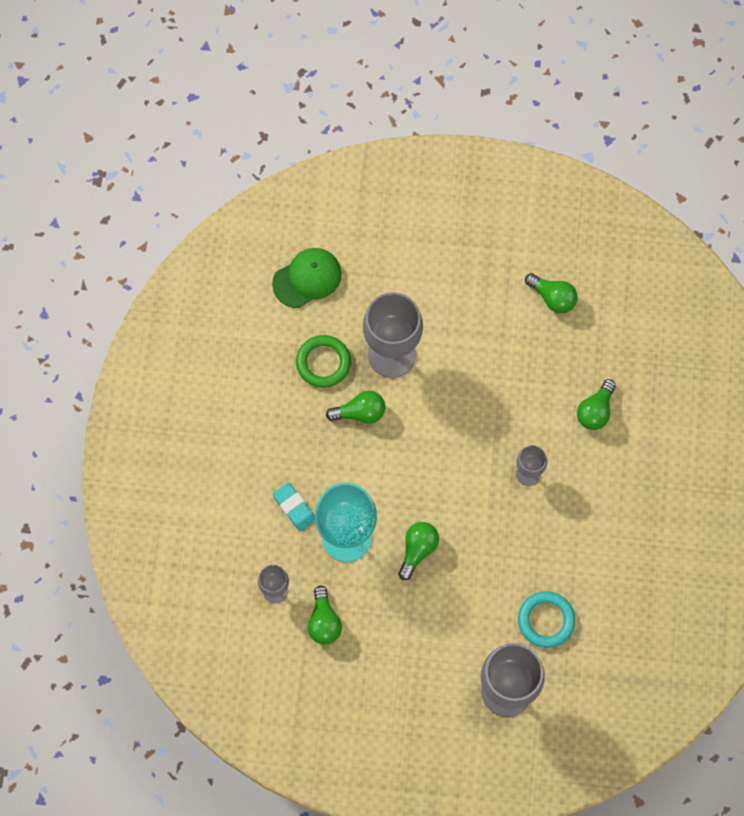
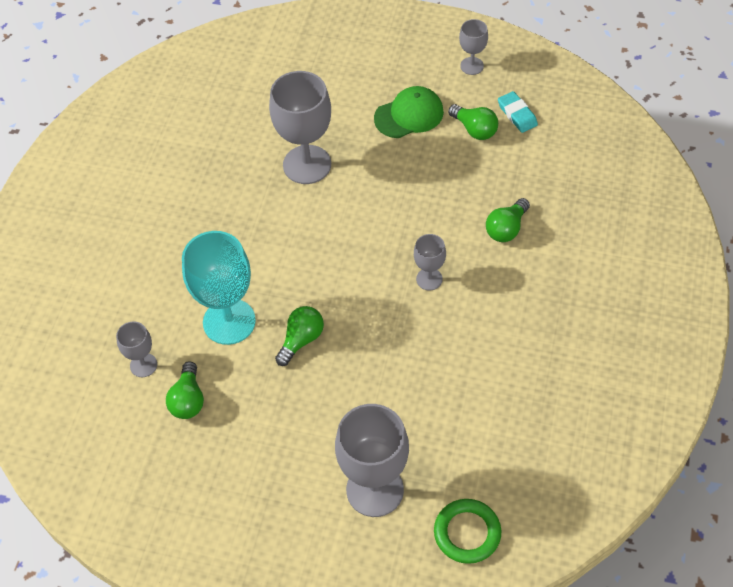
camera: 10 degrees right, 15 degrees down
green cap [272,248,342,308] -> green cap moved to [374,86,444,138]
turquoise eraser [273,482,315,532] -> turquoise eraser moved to [498,91,538,133]
green ring [296,335,351,388] -> green ring moved to [434,499,501,564]
green light bulb [326,391,385,424] -> none
turquoise ring [518,591,575,648] -> none
none -> grey goblet [459,19,488,75]

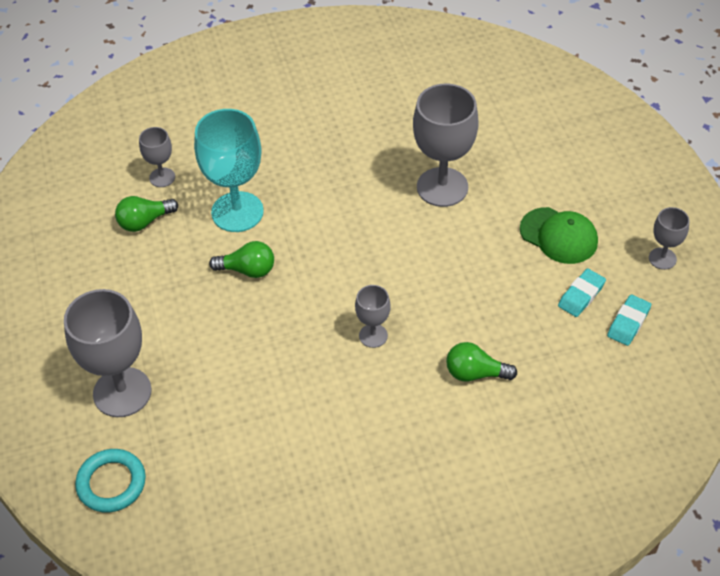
camera: 60 degrees right, 5 degrees down
green ring [434,499,501,564] -> turquoise ring [75,449,146,513]
green light bulb [448,104,498,140] -> turquoise eraser [558,268,606,317]

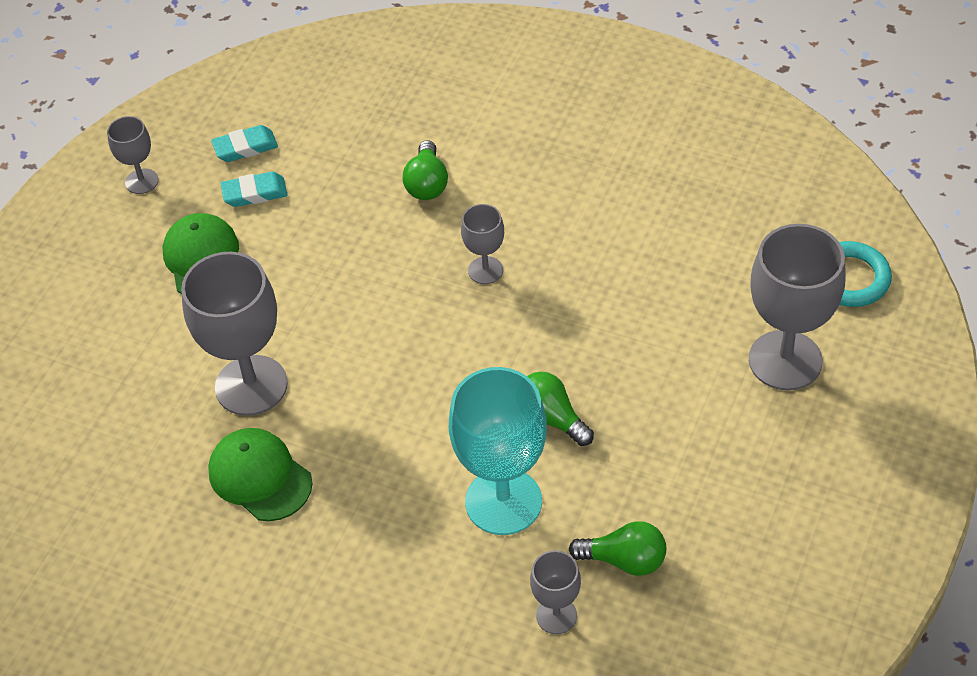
camera: 140 degrees left, 0 degrees up
green light bulb [446,342,517,381] -> green light bulb turned 45 degrees clockwise [403,140,448,200]
none -> green cap [208,428,313,521]

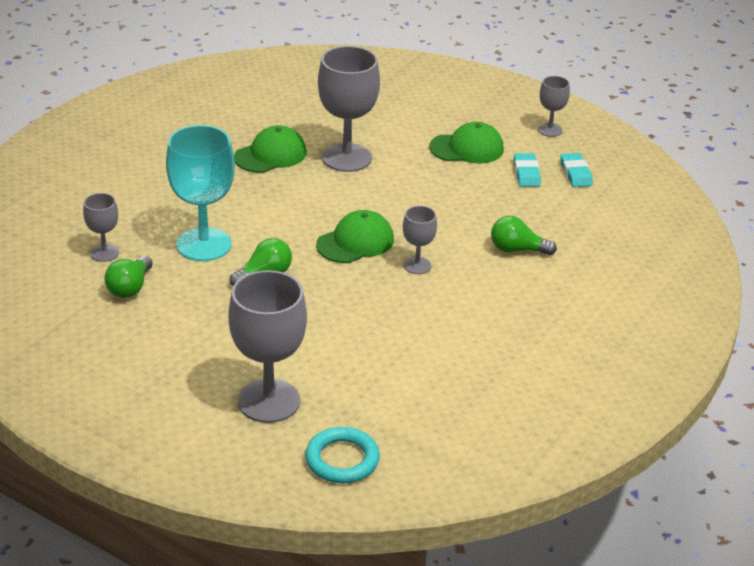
camera: 95 degrees right, 15 degrees down
none -> green cap [316,210,394,263]

